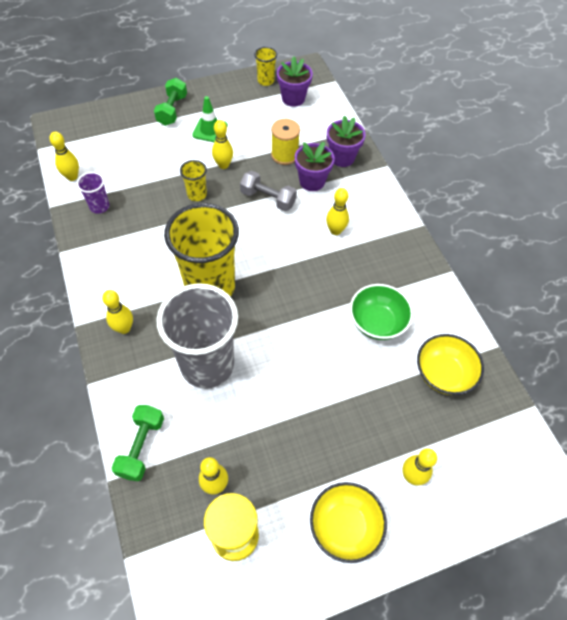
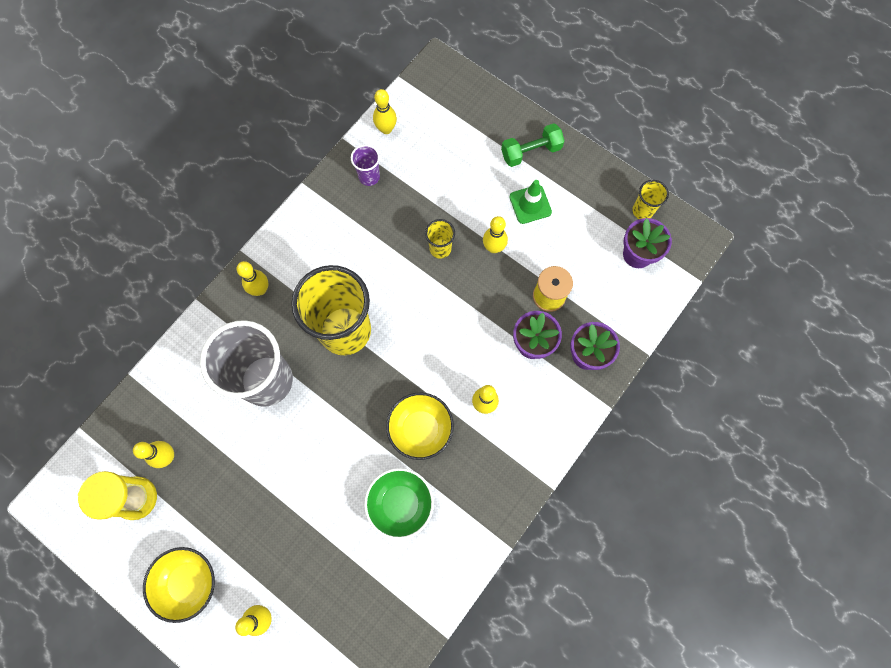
camera: 60 degrees right, 15 degrees up
green dumbbell [112,405,164,481] -> none
grey dumbbell [240,171,297,211] -> none
yellow bowl [417,334,484,395] -> yellow bowl moved to [386,393,454,460]

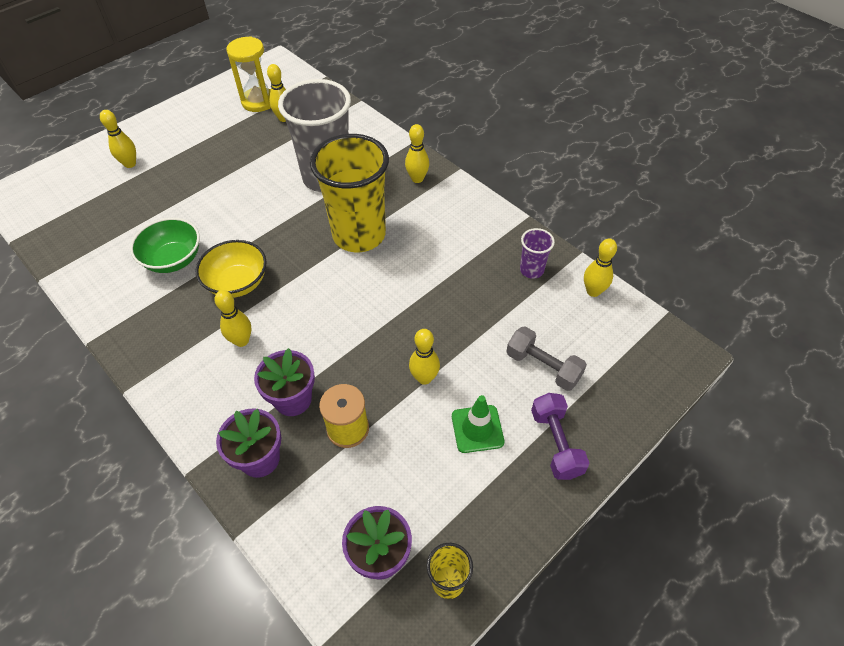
camera: 100 degrees right, 20 degrees down
yellow bowl [143,547,215,623] -> none
yellow cup [425,219,455,259] -> none
green dumbbell [501,123,564,167] -> purple dumbbell [531,393,589,480]
none -> grey dumbbell [506,326,587,391]

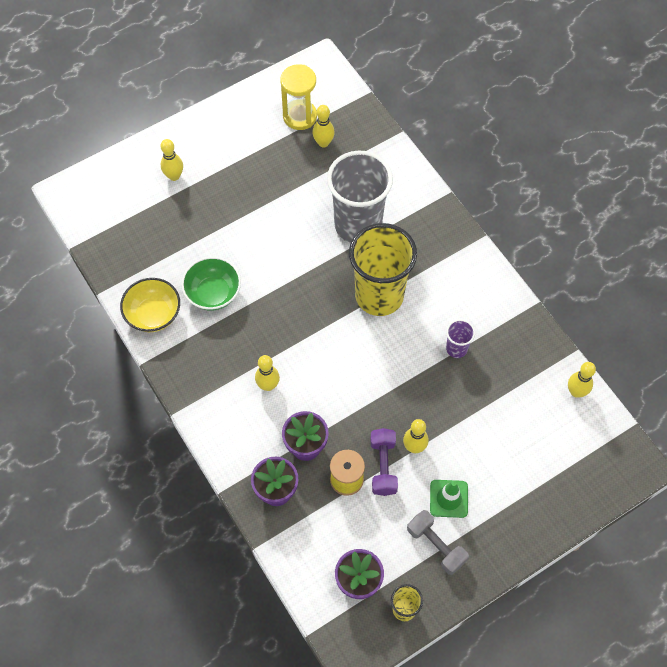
camera: 10 degrees right, 10 degrees up
yellow bowl [196,240,267,298] -> yellow bowl moved to [120,278,180,332]
yellow bowling pin [405,124,429,183] -> none
grey dumbbell [506,326,587,391] -> grey dumbbell moved to [407,510,469,575]
purple cup [520,228,555,279] -> purple cup moved to [446,319,475,358]
purple dumbbell [531,393,589,480] -> purple dumbbell moved to [370,428,398,496]

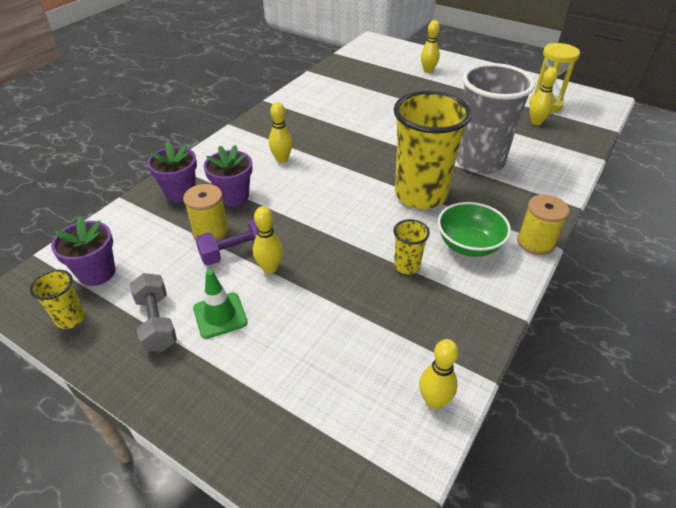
camera: 65 degrees right, 20 degrees down
yellow bowl [120,278,180,332] -> none
green bowl [181,257,241,310] -> green bowl moved to [438,202,511,257]
grey dumbbell [407,510,469,575] -> grey dumbbell turned 45 degrees counterclockwise [130,273,177,352]
purple cup [446,319,475,358] -> yellow cup [393,219,430,274]
none -> yellow spool [517,195,569,255]

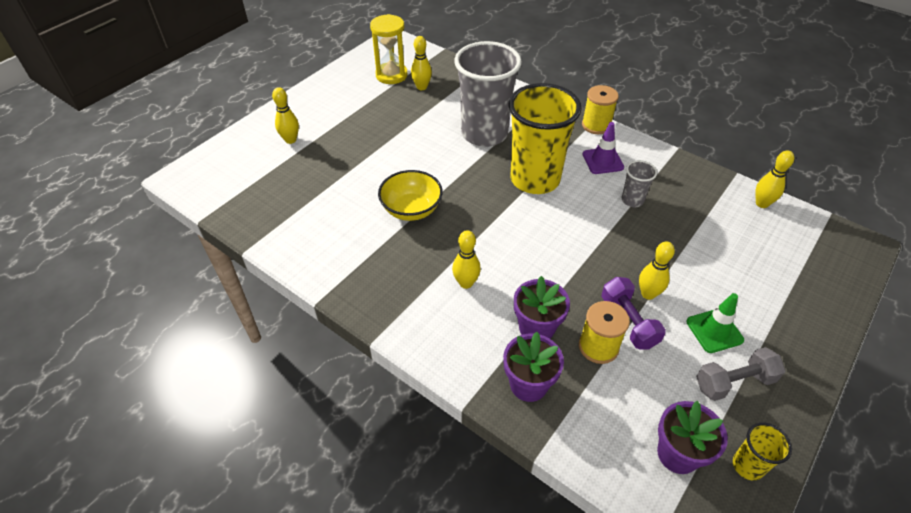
camera: 85 degrees left, 5 degrees up
yellow cup [393,219,430,274] -> grey cup [622,160,657,207]
green bowl [438,202,511,257] -> purple traffic cone [582,122,624,174]
none -> yellow bowl [378,170,443,221]

